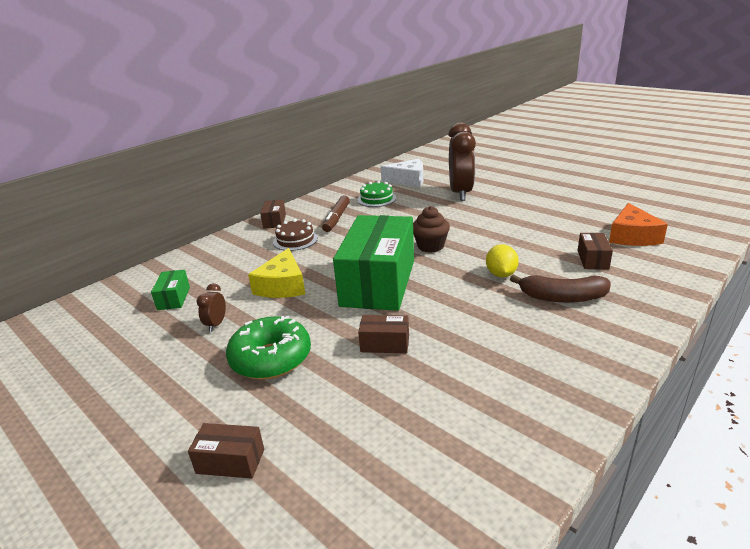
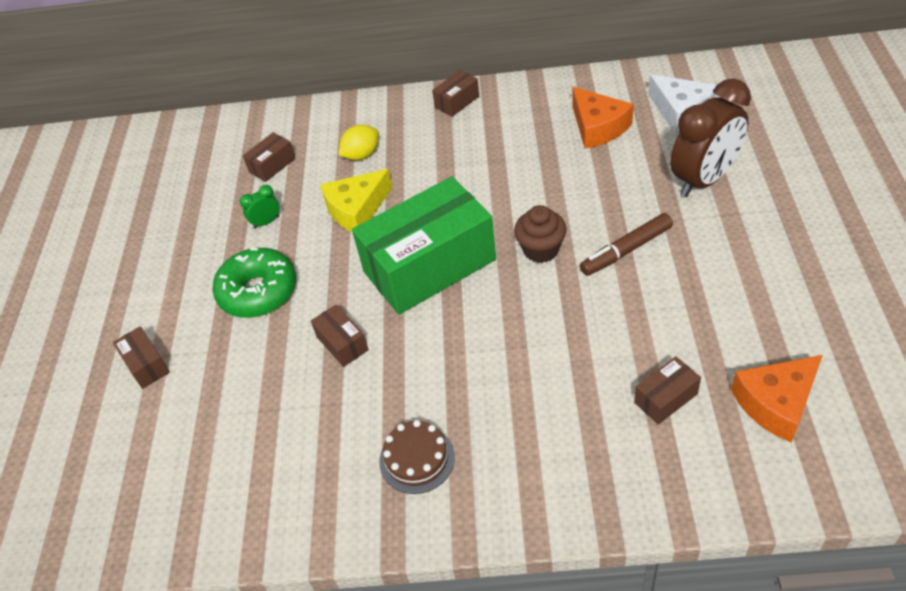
camera: 50 degrees right, 20 degrees up
green box [151,270,190,310] -> brown box [243,132,296,182]
brown clock [197,283,226,332] -> green clock [240,185,279,229]
brown cake [273,219,318,251] -> brown cake moved to [379,420,455,494]
brown marker [322,195,350,232] -> brown marker moved to [580,213,673,276]
green cake [357,181,396,207] -> orange cheese [572,87,634,149]
yellow lemon [486,244,519,278] -> yellow lemon moved to [339,125,379,161]
brown banana [510,274,611,303] -> none

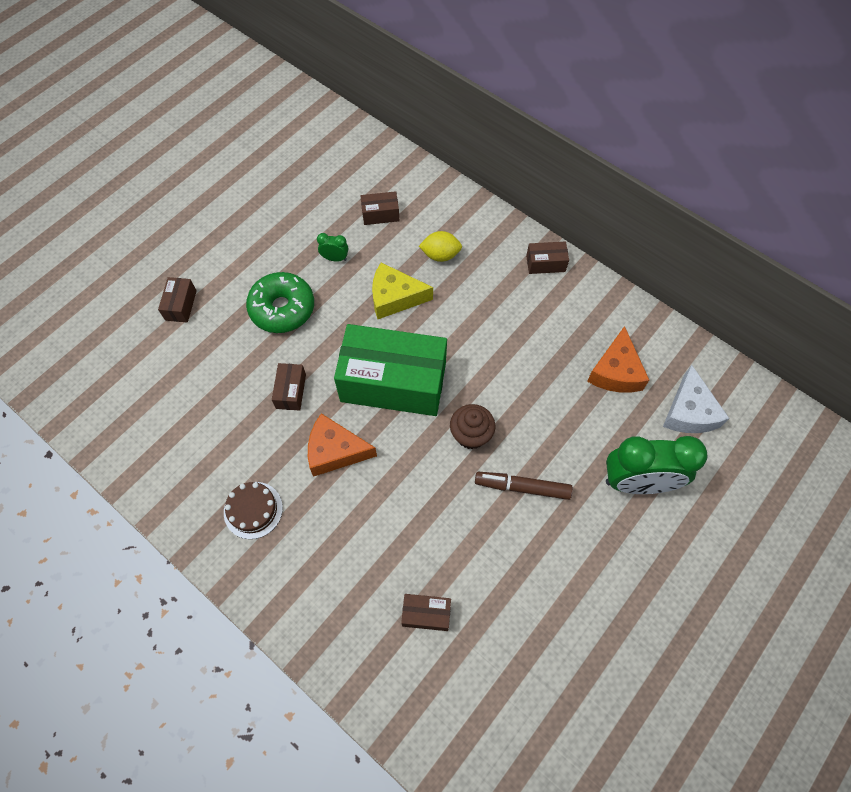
camera: 35 degrees right, 15 degrees up
brown clock [670,78,751,197] -> green clock [606,436,708,494]
orange cheese [731,355,823,443] -> orange cheese moved to [308,413,377,477]

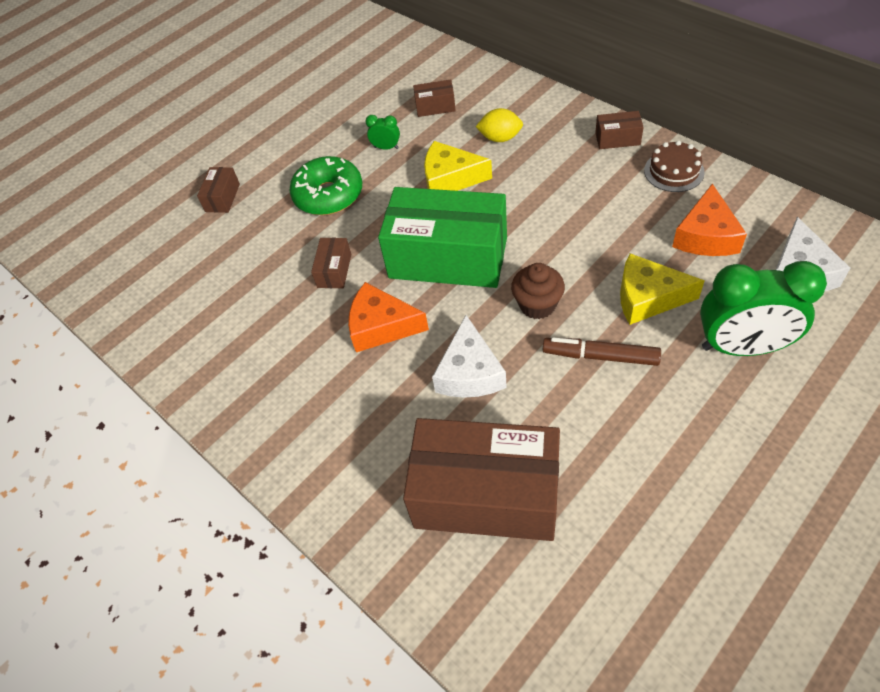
camera: 10 degrees right, 10 degrees down
brown cake [224,482,283,539] -> brown cake moved to [644,141,705,192]
brown box [401,594,451,631] -> brown box [403,418,560,541], size x2.44
none -> white cheese [432,315,507,398]
none -> yellow cheese [620,253,705,325]

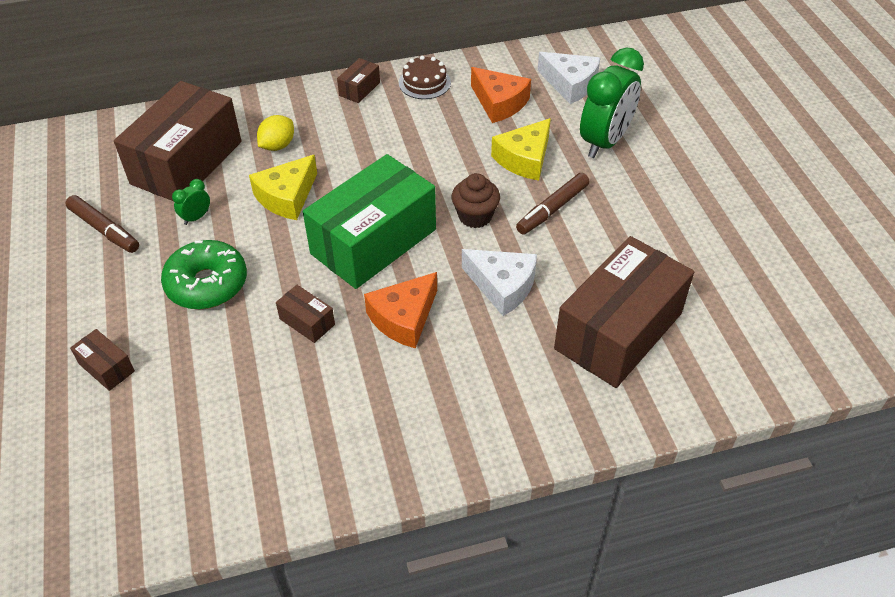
camera: 65 degrees left, 5 degrees down
brown box [413,79,456,117] -> brown box [114,81,242,201], size x2.44
none -> brown marker [65,195,139,253]

